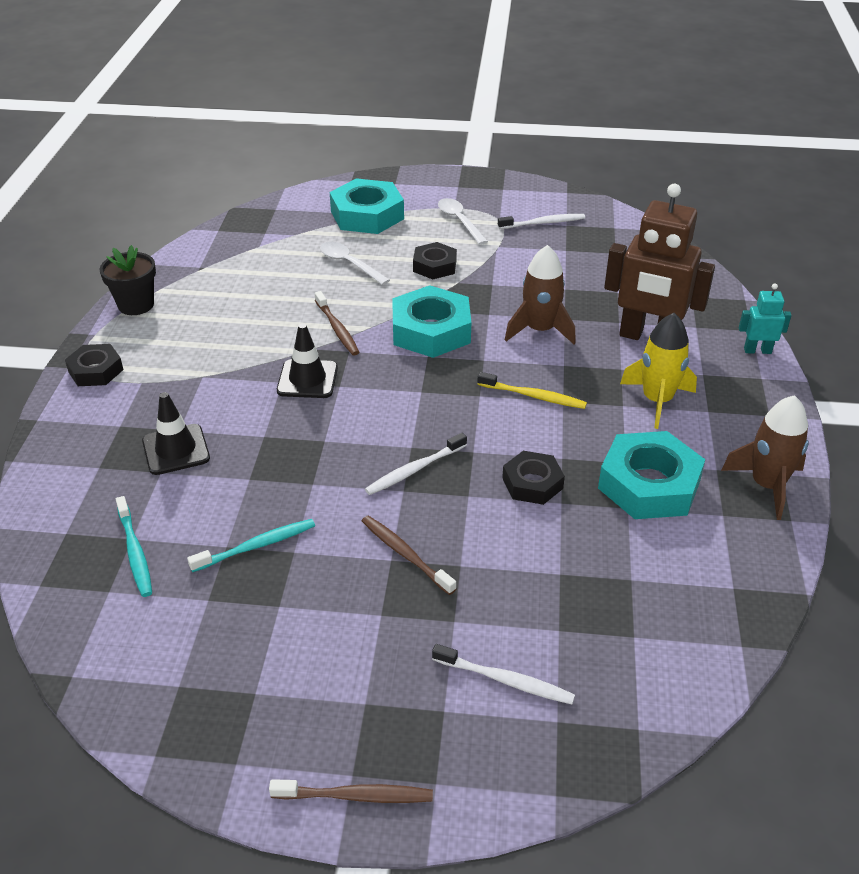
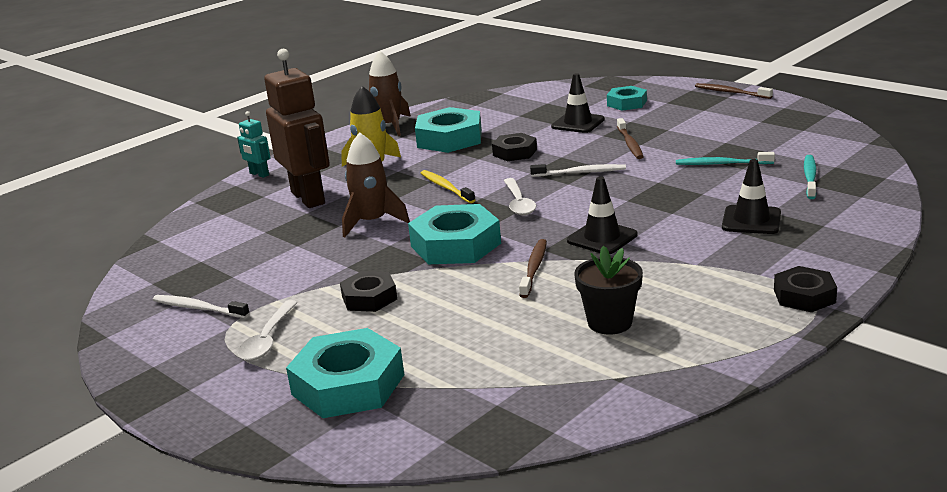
camera: 140 degrees left, 15 degrees down
black flower pot [100,245,156,315] -> black flower pot moved to [574,246,643,334]
white spoon [320,242,390,285] -> white spoon moved to [504,178,536,215]
white toothbrush [432,644,575,704] -> turquoise nut [607,86,647,111]
none -> black traffic cone [551,73,605,133]

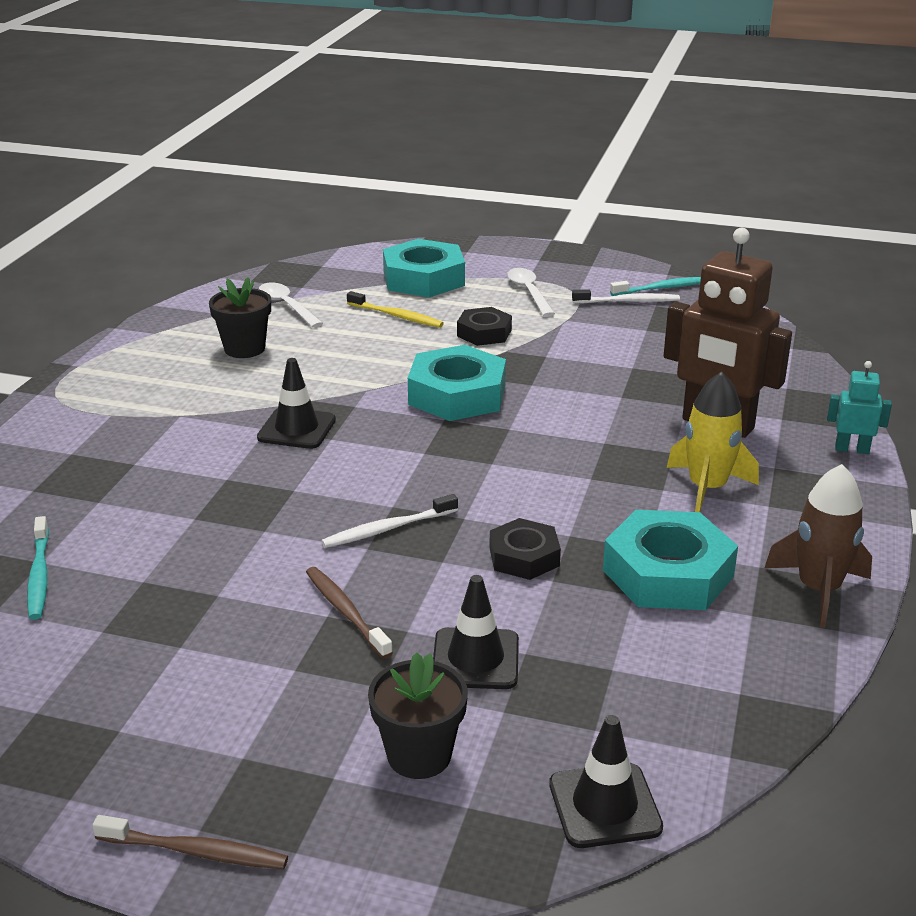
camera: 150 degrees right, 5 degrees up
brown rocket [342,132,410,237] -> none
yellow toothbrush [421,170,475,203] -> yellow toothbrush moved to [347,291,444,328]
white spoon [504,178,536,215] -> white spoon moved to [259,283,323,327]
brown toothbrush [519,239,547,298] -> none
turquoise nut [607,86,647,111] -> black flower pot [368,652,468,779]
turquoise toothbrush [676,152,775,165] -> turquoise toothbrush moved to [610,277,701,296]
black traffic cone [722,159,781,234] -> black traffic cone moved to [549,715,663,848]
black nut [774,266,837,312] -> none

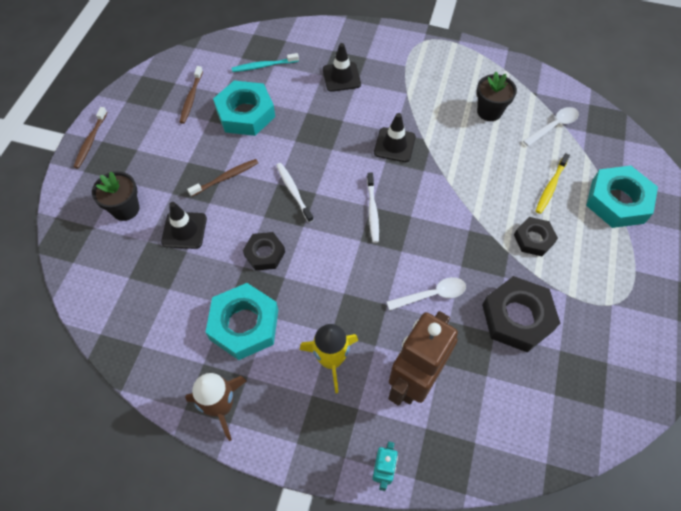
camera: 90 degrees right, 30 degrees up
turquoise nut [408,345,506,421] -> turquoise nut moved to [213,81,275,136]
white spoon [507,268,555,317] -> white spoon moved to [387,277,466,311]
black traffic cone [549,715,663,848] -> black traffic cone moved to [323,43,361,92]
white toothbrush [572,289,680,303] -> white toothbrush moved to [367,173,379,243]
turquoise toothbrush [610,277,701,296] -> none
none -> brown toothbrush [180,66,203,124]
none -> black nut [482,276,560,353]

